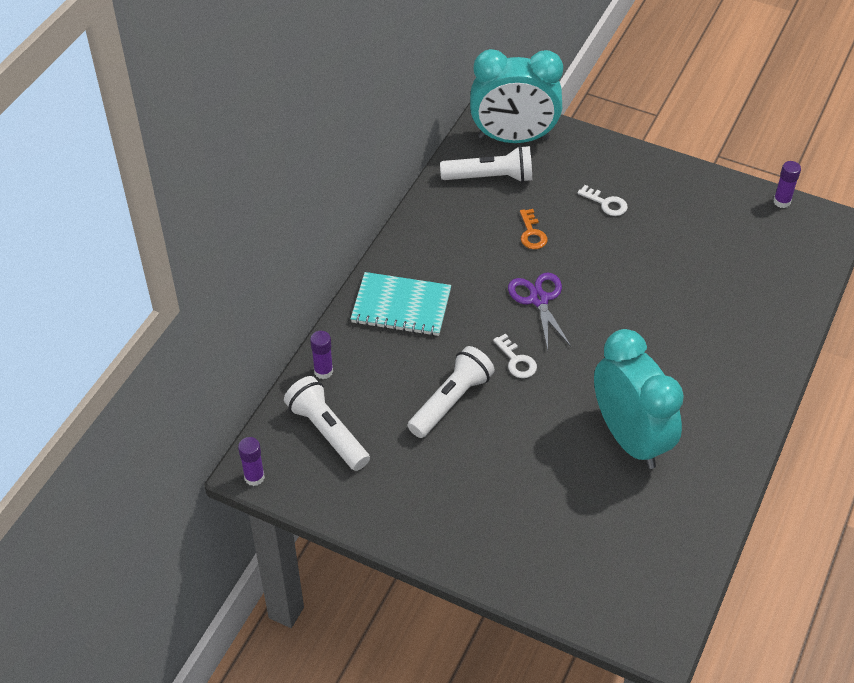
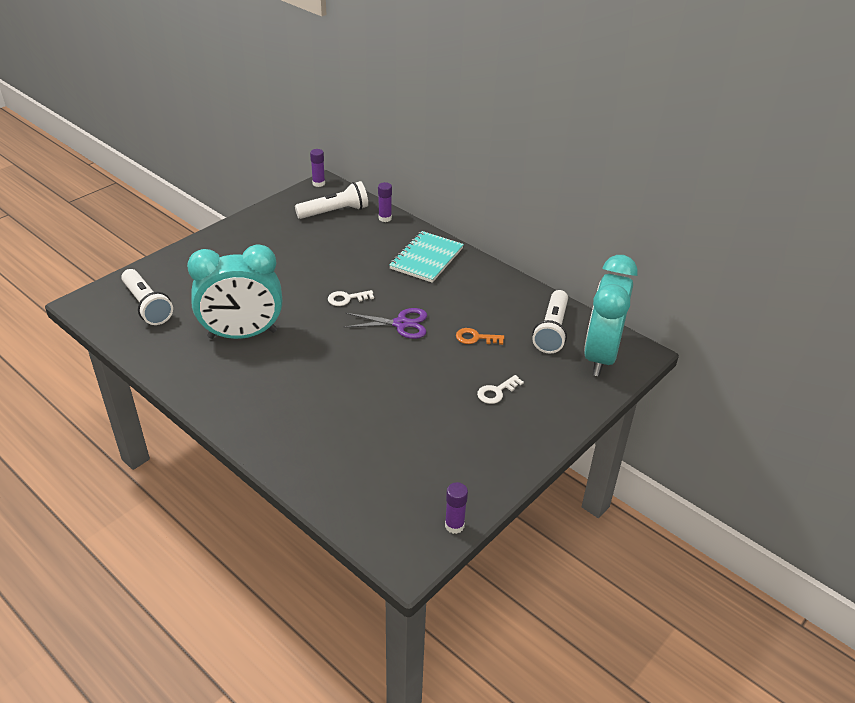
camera: 105 degrees right, 10 degrees down
white flashlight [408,346,495,438] -> white flashlight moved to [121,269,173,325]

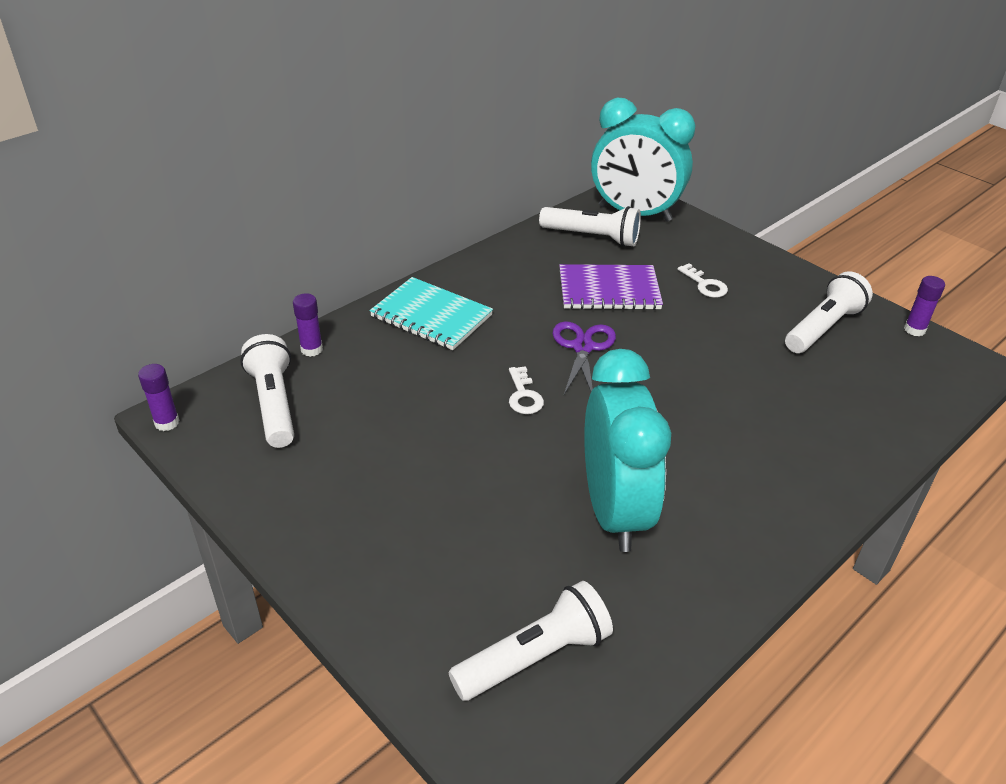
camera: 85 degrees left, 0 degrees up
orange key [456,328,504,345] -> purple notebook [559,264,663,310]
none -> white flashlight [785,271,873,353]

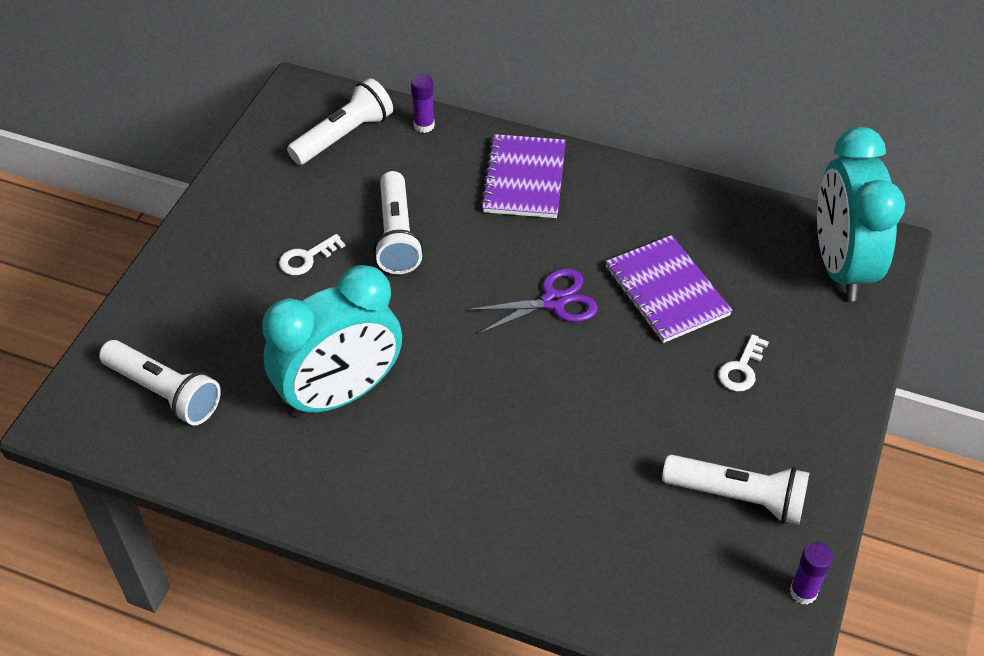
camera: 65 degrees right, 10 degrees up
purple glue stick [138,364,179,431] -> none
turquoise notebook [370,277,493,350] -> purple notebook [480,134,566,218]
white key [509,366,544,414] -> white key moved to [279,234,346,275]
white flashlight [539,206,641,247] -> white flashlight moved to [374,171,423,274]

